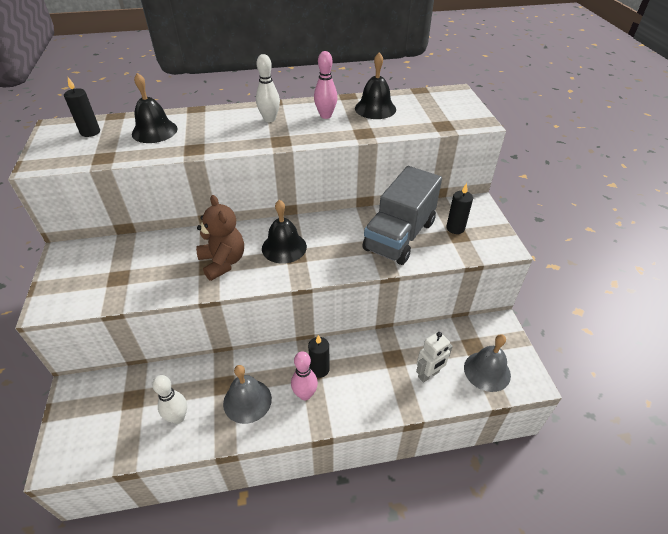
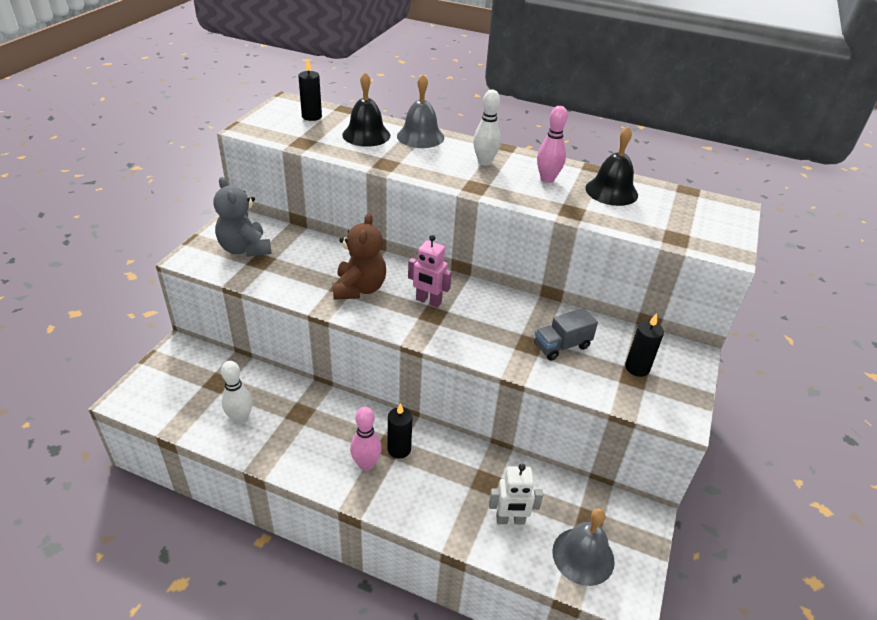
camera: 30 degrees right, 5 degrees down
grey bell [223,365,272,424] -> grey bell moved to [397,75,444,148]
black bell [262,200,307,264] -> pink robot [408,235,452,308]
grey truck [362,166,442,265] -> grey truck [534,308,598,361], size x0.49
none -> grey teddy bear [213,177,272,257]

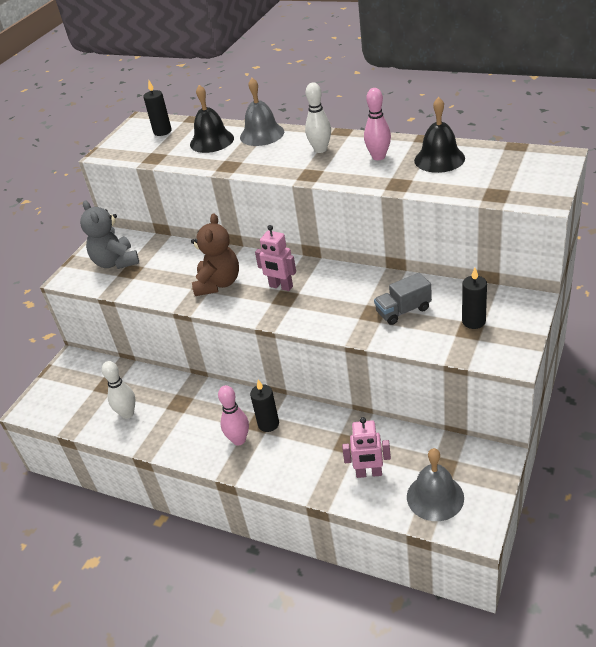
camera: 10 degrees right, 0 degrees up
white robot [489,464,543,524] -> pink robot [342,417,391,478]

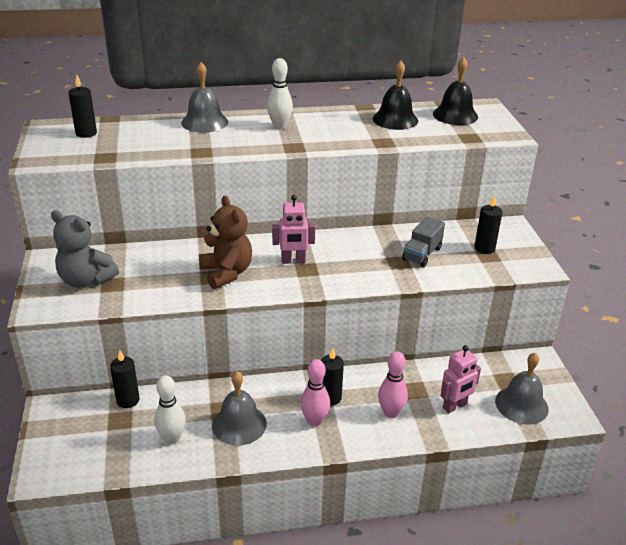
camera: 40 degrees left, 5 degrees down
black bell [190,85,234,153] -> black bell moved to [433,57,478,125]
pink bowling pin [364,88,391,160] -> pink bowling pin moved to [378,351,408,418]
none -> black candle [110,350,140,408]
none -> grey bell [212,371,267,446]

